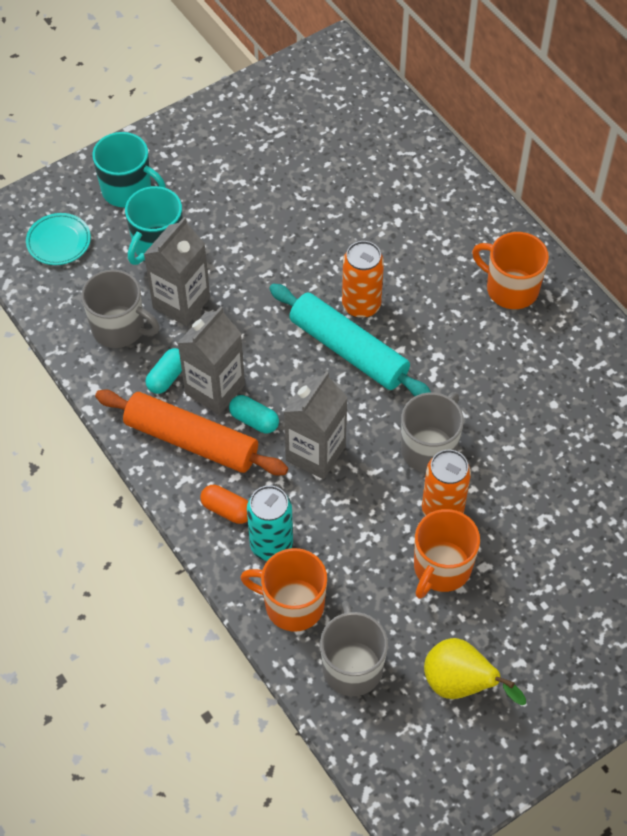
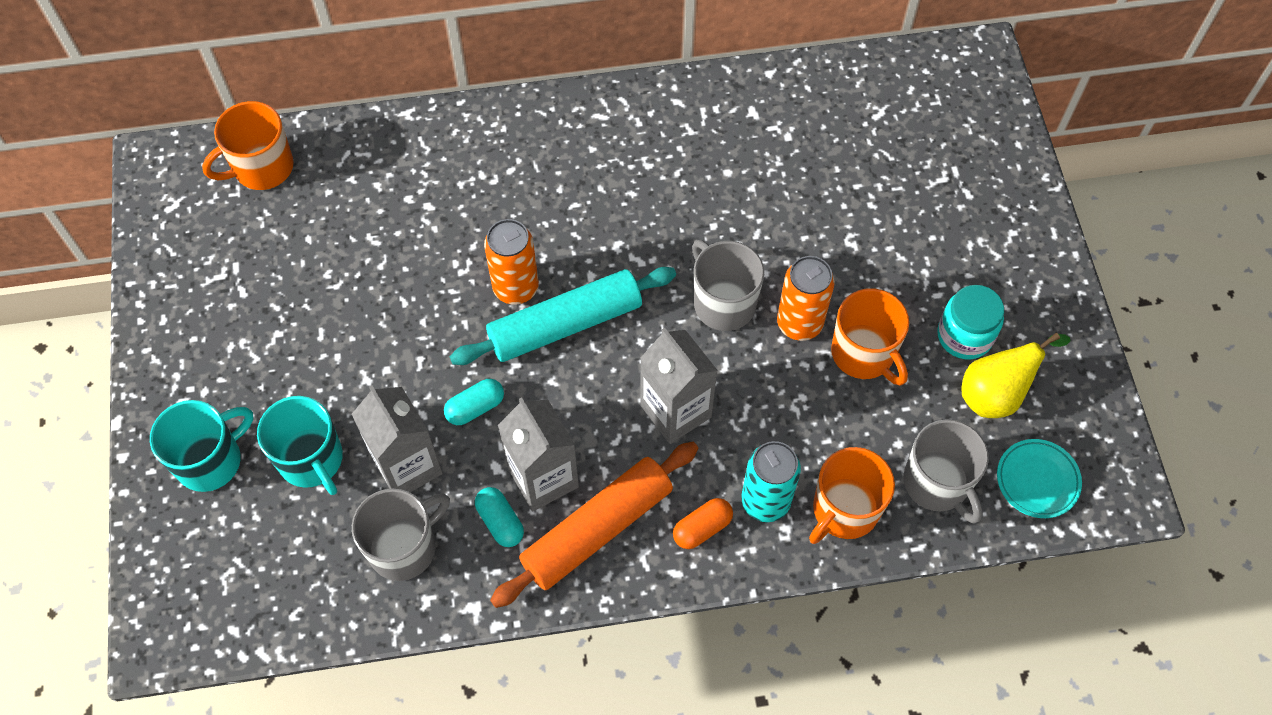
camera: 65 degrees left, 5 degrees up
turquoise plate [26,213,91,265] -> turquoise plate moved to [997,439,1082,518]
turquoise capsule [229,395,279,433] -> turquoise capsule moved to [444,379,504,425]
grey mug [320,601,388,696] -> grey mug turned 135 degrees counterclockwise [904,419,989,524]
orange mug [472,232,549,309] -> orange mug moved to [202,101,294,190]
none -> turquoise jar [937,285,1004,359]

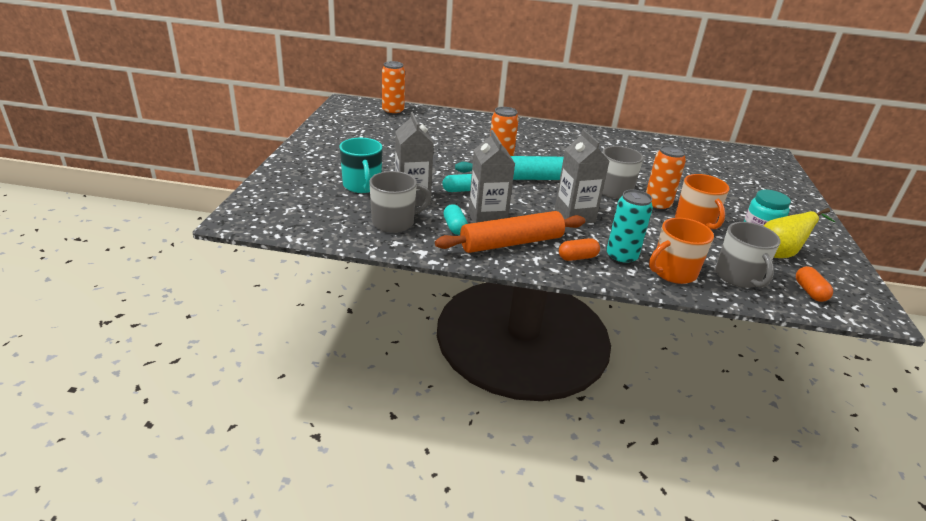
camera: 15 degrees right, 30 degrees down
turquoise mug [150,400,253,492] -> none
orange mug [202,101,294,190] -> orange can [382,61,405,115]
turquoise plate [997,439,1082,518] -> orange capsule [796,266,833,302]

